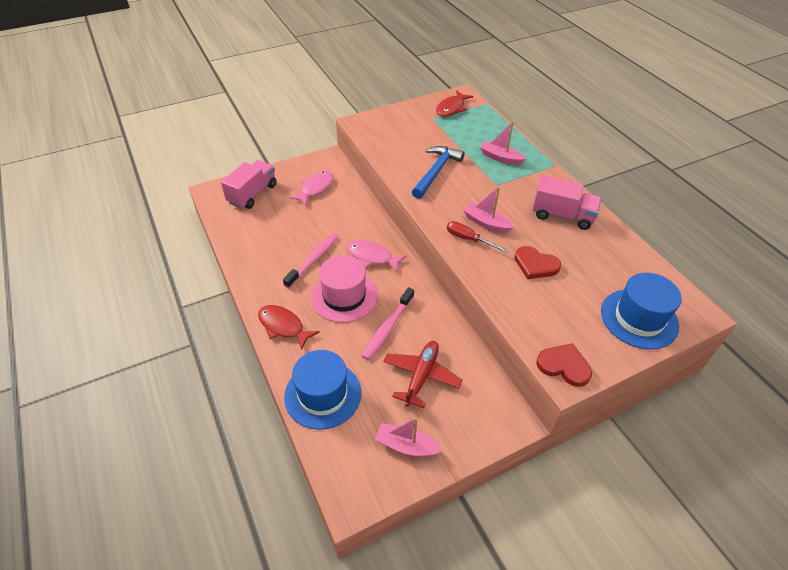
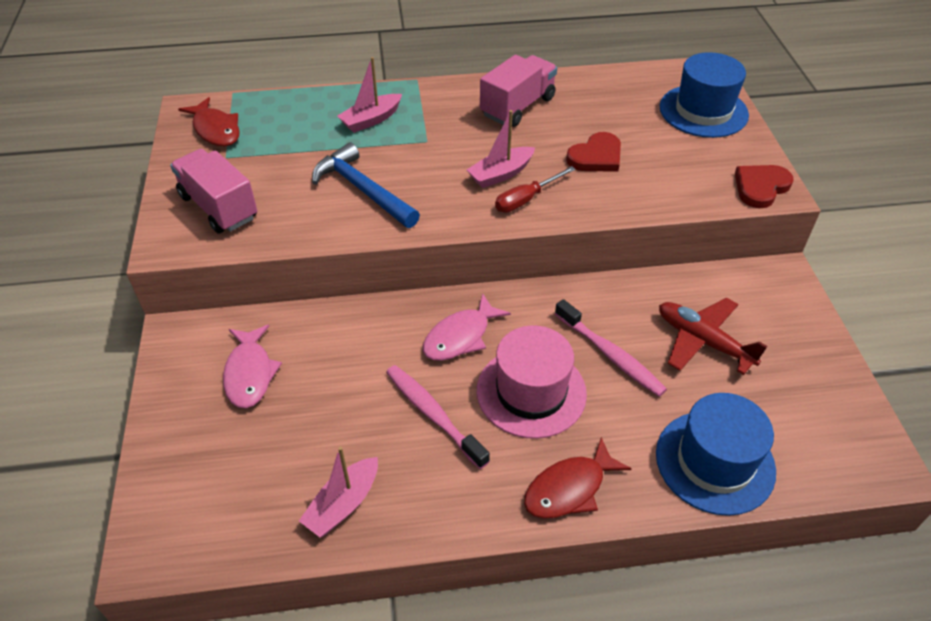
camera: 70 degrees left, 0 degrees up
pink truck [221,160,276,209] -> pink truck moved to [170,149,257,234]
pink fish [289,171,334,206] -> pink fish turned 150 degrees counterclockwise [223,325,282,408]
pink boat [375,417,442,456] -> pink boat moved to [299,446,378,537]

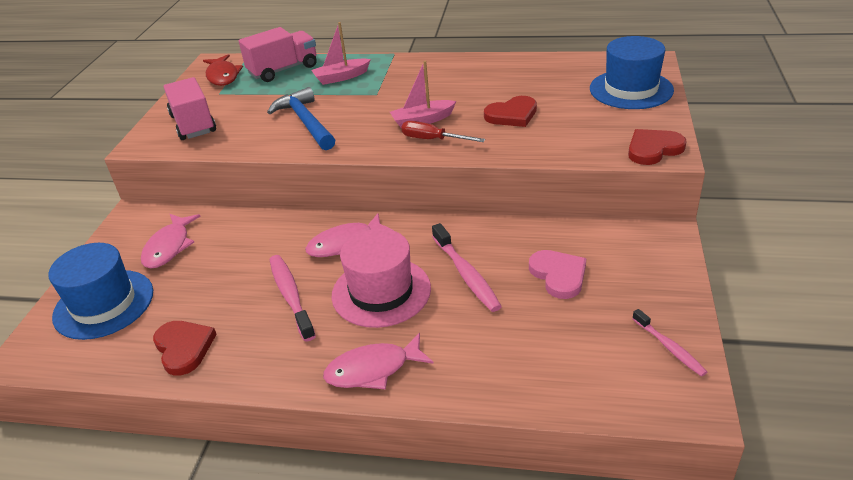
camera: 20 degrees right, 10 degrees down
pink boat [299,446,378,537] -> red heart [153,321,217,376]
pink truck [480,55,557,127] -> pink truck moved to [239,27,317,82]
red screwdriver [495,166,575,213] -> red screwdriver turned 45 degrees clockwise [401,121,485,142]
red fish [524,437,632,519] -> pink fish [323,333,434,389]
blue hat [656,393,776,516] -> blue hat moved to [48,243,153,340]
red plane [659,297,768,375] -> pink heart [529,250,586,299]
none -> pink toothbrush [632,309,707,377]

